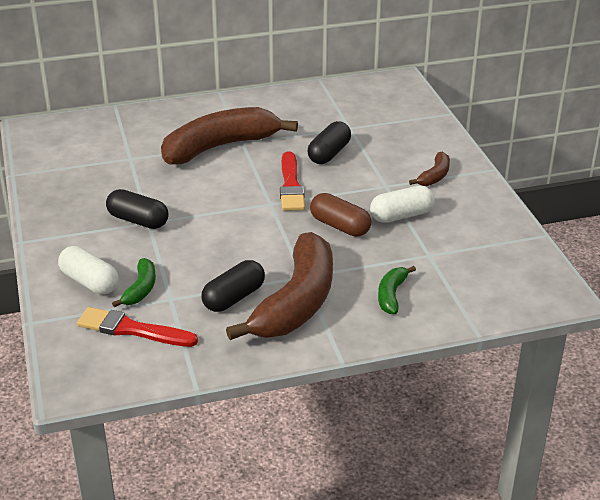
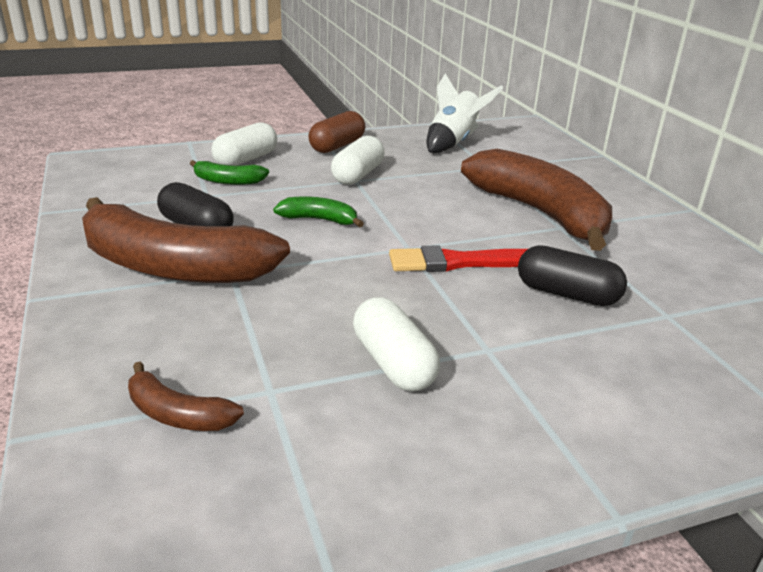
camera: 85 degrees right, 5 degrees down
red brush [77,307,198,347] -> none
black capsule [106,189,169,229] -> white capsule [331,136,385,185]
brown capsule [310,193,372,237] -> brown capsule moved to [308,111,365,153]
green banana [378,266,416,314] -> green banana moved to [273,196,364,227]
brown banana [409,152,450,186] -> brown banana moved to [128,362,244,431]
none -> white rocket [426,73,504,153]

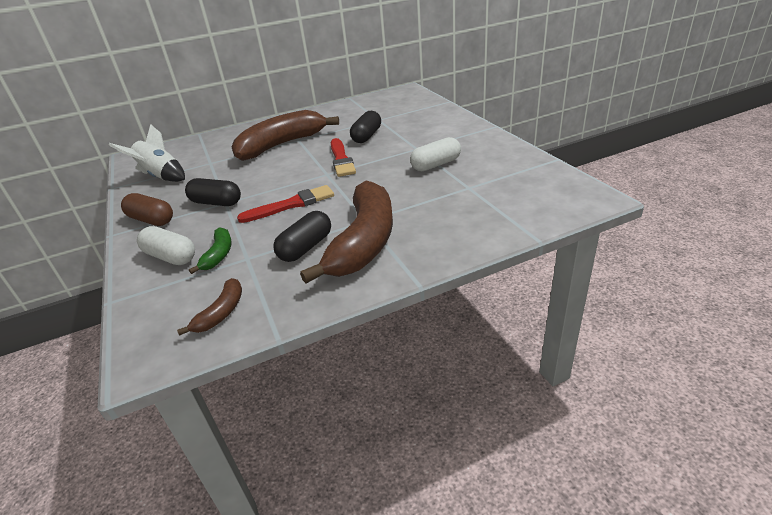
camera: 90 degrees left, 5 degrees up
brown banana [128,362,244,431] -> brown banana moved to [177,278,242,336]
green banana [273,196,364,227] -> red brush [237,185,334,223]
white capsule [331,136,385,185] -> black capsule [185,178,241,206]

